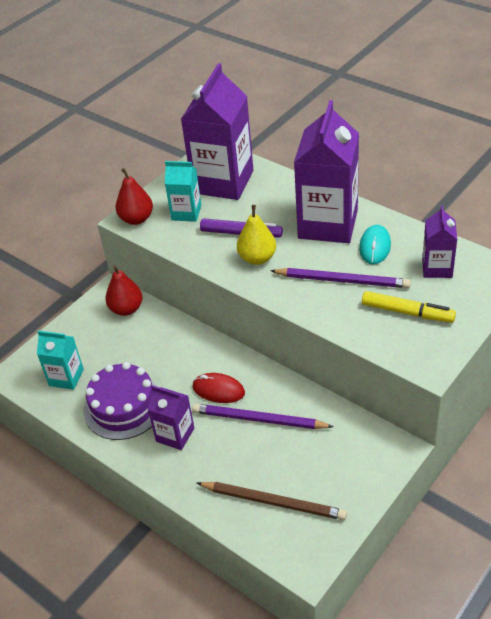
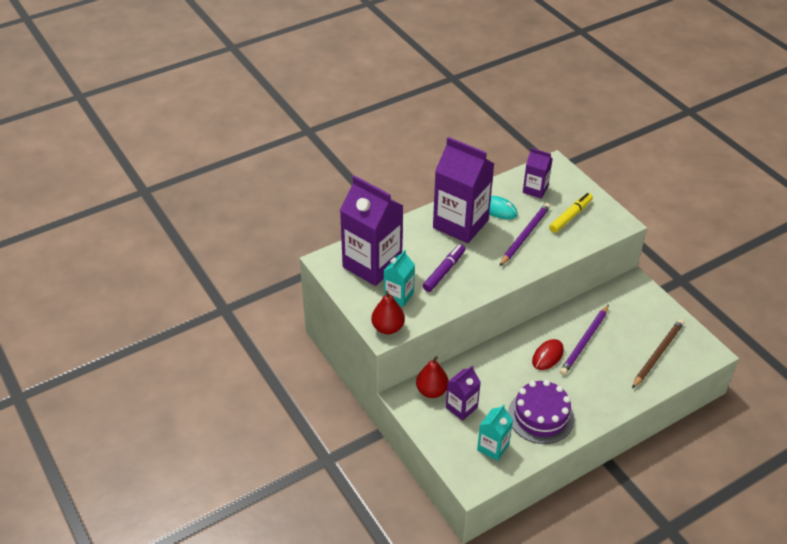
camera: 75 degrees left, 0 degrees up
purple carton [147,385,194,450] -> purple carton moved to [446,366,481,421]
yellow pear [237,205,276,265] -> none

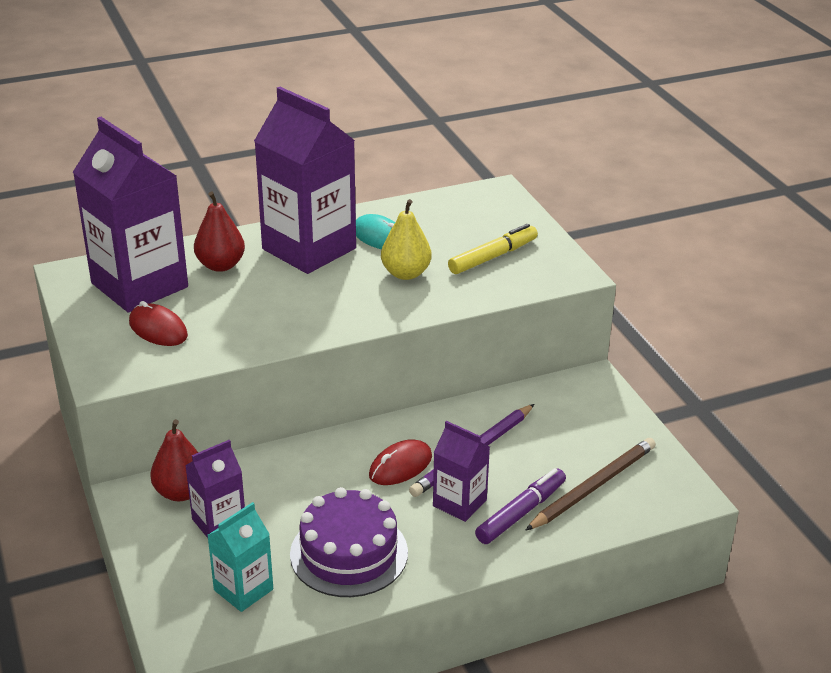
camera: 10 degrees right, 10 degrees down
red pear [371,290,405,334] -> red pear moved to [194,192,245,272]
turquoise carton [384,250,415,307] -> red mouse [129,301,188,346]
purple marker [423,244,465,292] -> purple marker moved to [475,468,566,544]
purple pencil [500,203,550,266] -> yellow pear [381,199,432,280]
purple carton [523,148,553,198] -> purple carton moved to [433,421,490,522]

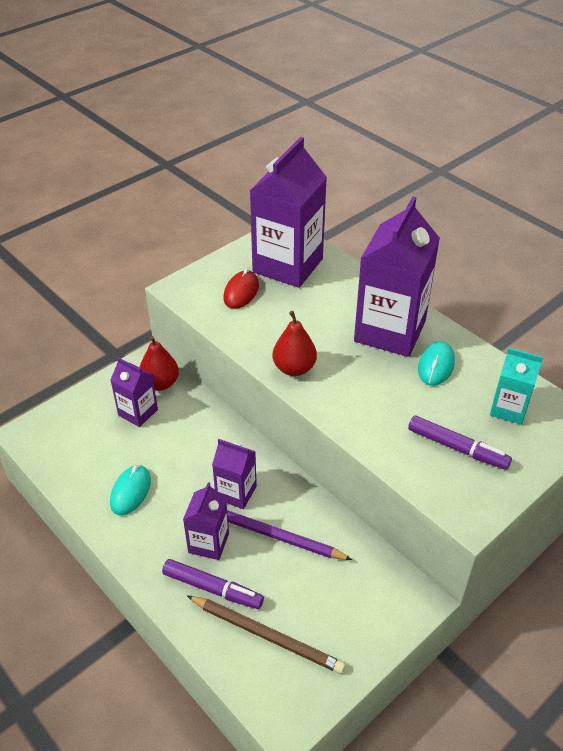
camera: 70 degrees right, 10 degrees up
red pear [194,192,245,272] -> red pear moved to [272,311,317,376]
turquoise carton [207,502,273,612] -> turquoise carton moved to [490,348,543,425]
purple cake [290,487,408,597] -> turquoise mouse [110,465,151,515]
red mouse [369,439,432,485] -> purple carton [212,439,257,509]
yellow pear [381,199,432,280] -> none
yellow marker [448,224,538,274] -> purple marker [408,415,512,470]

